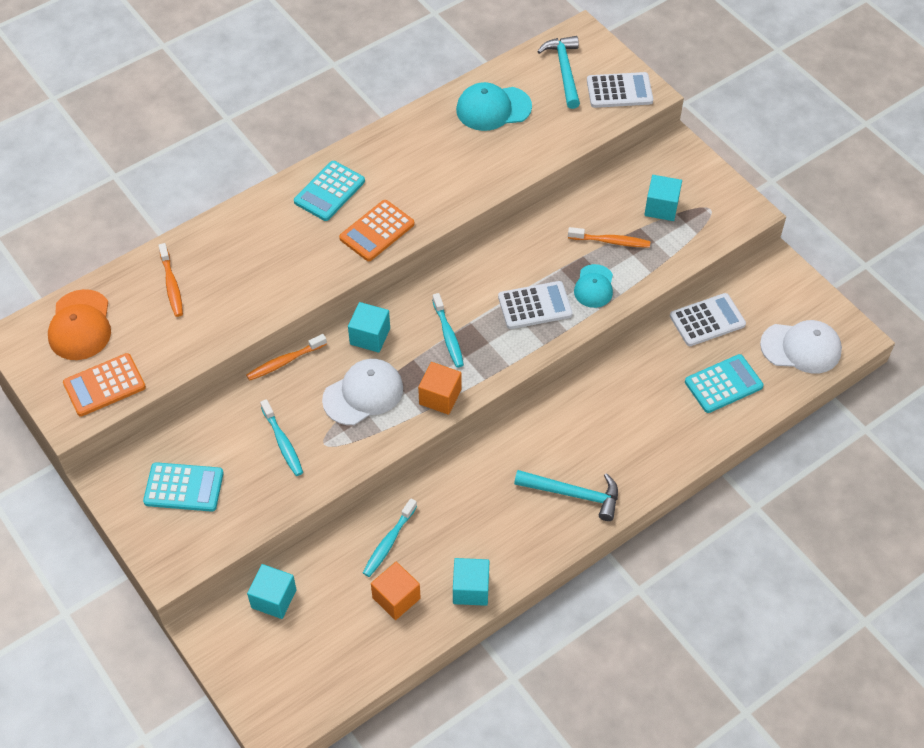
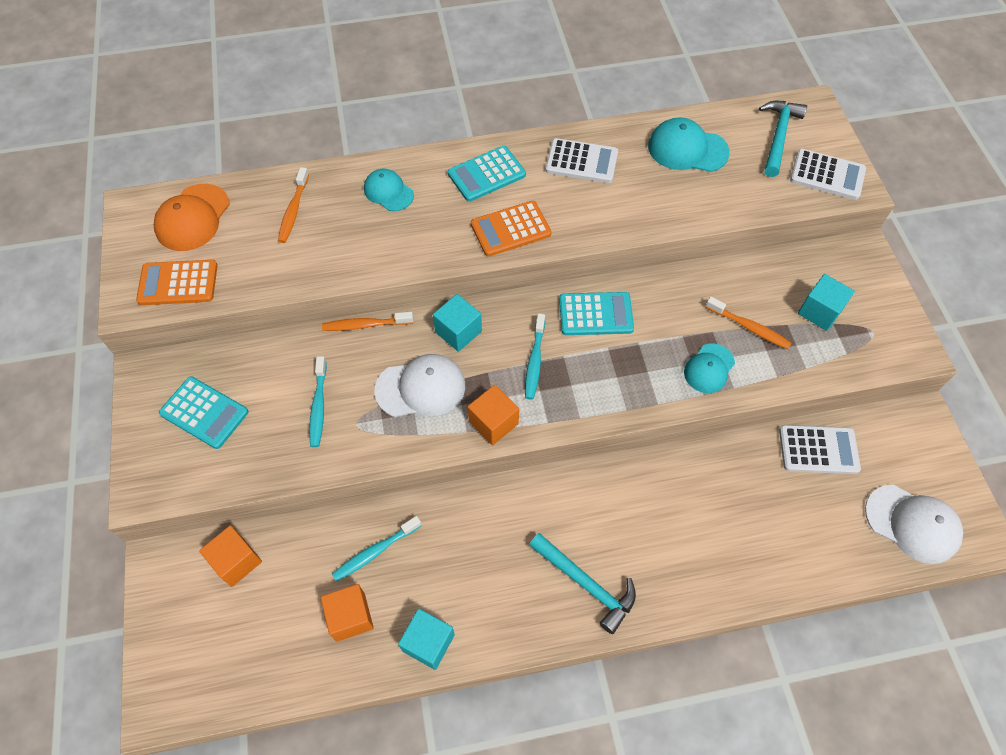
camera: 25 degrees right, 5 degrees up
turquoise cube [247,564,297,619] -> orange cube [199,525,262,587]
white calculator [498,281,573,329] -> white calculator moved to [546,138,618,183]
turquoise calculator [685,354,764,413] -> turquoise calculator moved to [559,292,634,335]
none -> turquoise cap [364,169,414,211]

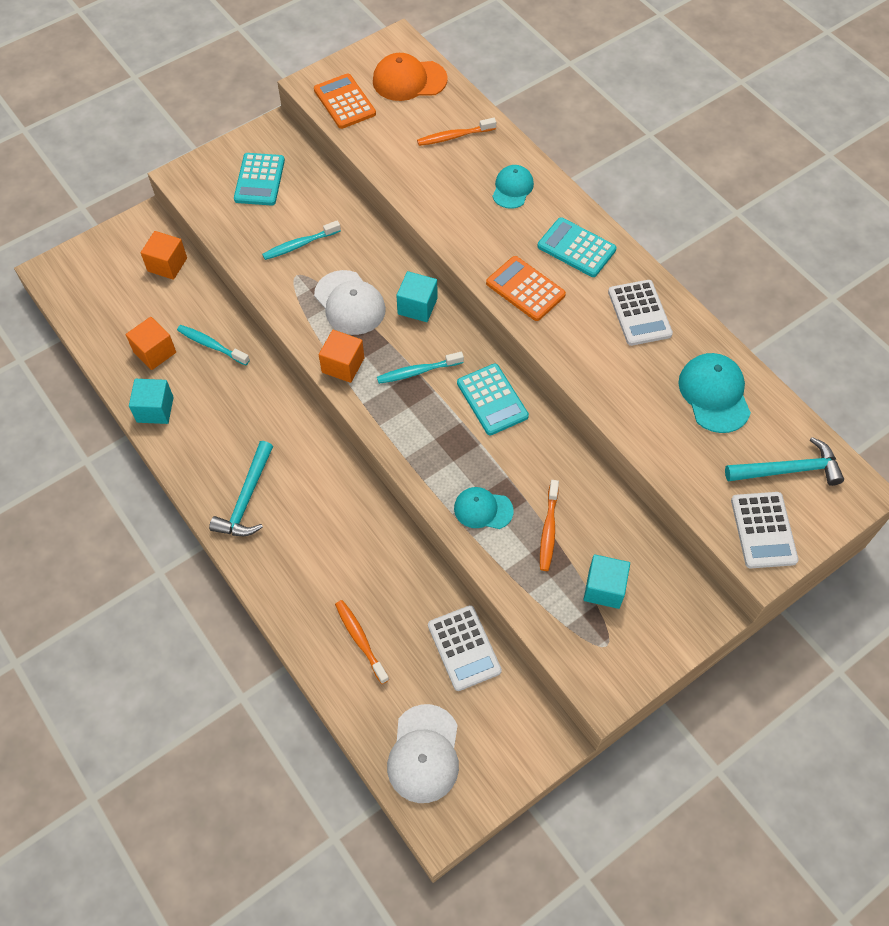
camera: 65 degrees right, 0 degrees up
orange toothbrush [322,312,414,331] -> orange toothbrush moved to [335,600,389,684]

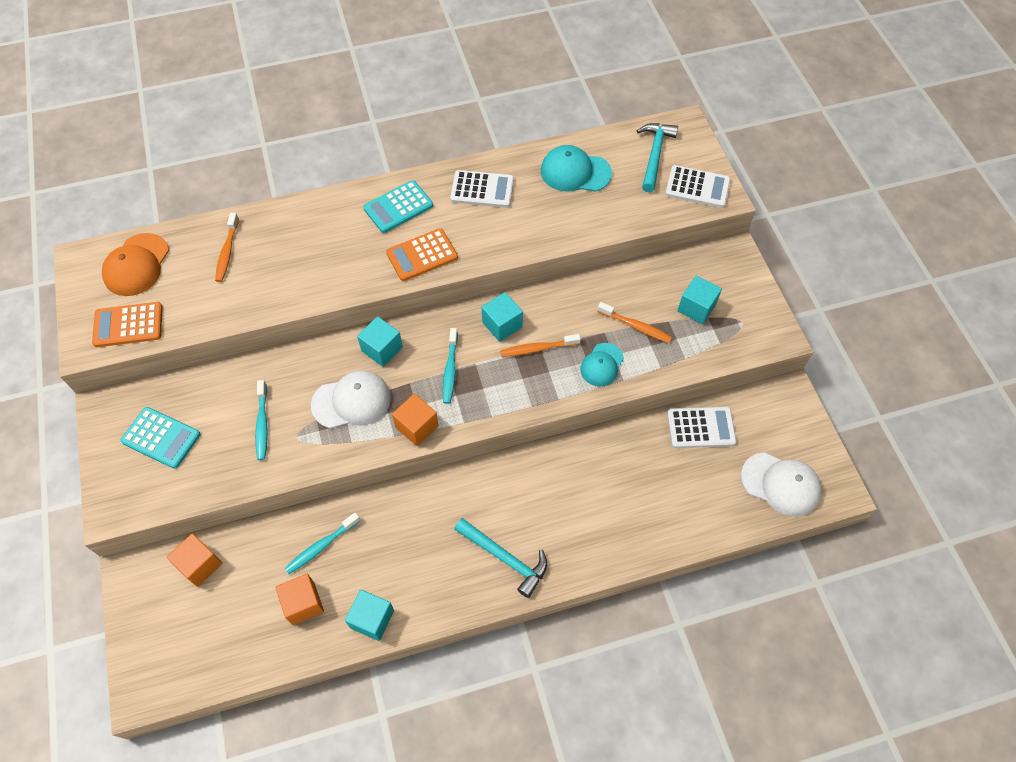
camera: 70 degrees left, 0 degrees up
orange toothbrush [335,600,389,684] -> orange toothbrush moved to [500,334,581,357]
turquoise calculator [457,363,529,435] -> turquoise cube [482,292,523,342]
turquoise cap [492,165,534,209] -> none

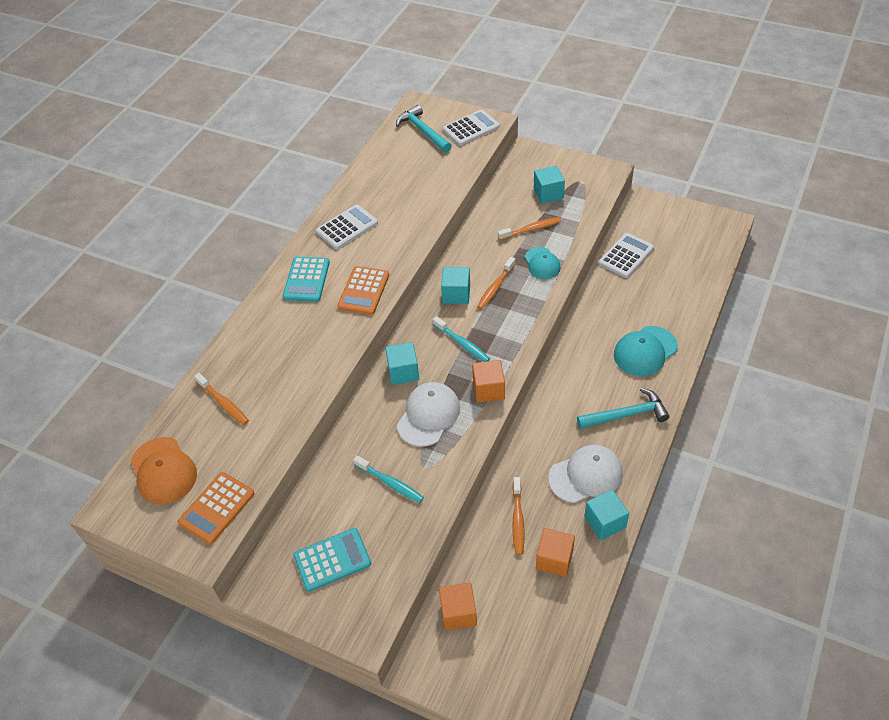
camera: 45 degrees left, 10 degrees down
turquoise toothbrush [285,512,360,574] -> orange toothbrush [512,477,524,555]
turquoise cap [541,145,612,192] -> turquoise cap moved to [614,326,678,376]
white cap [741,452,822,517] -> white cap moved to [548,445,623,503]

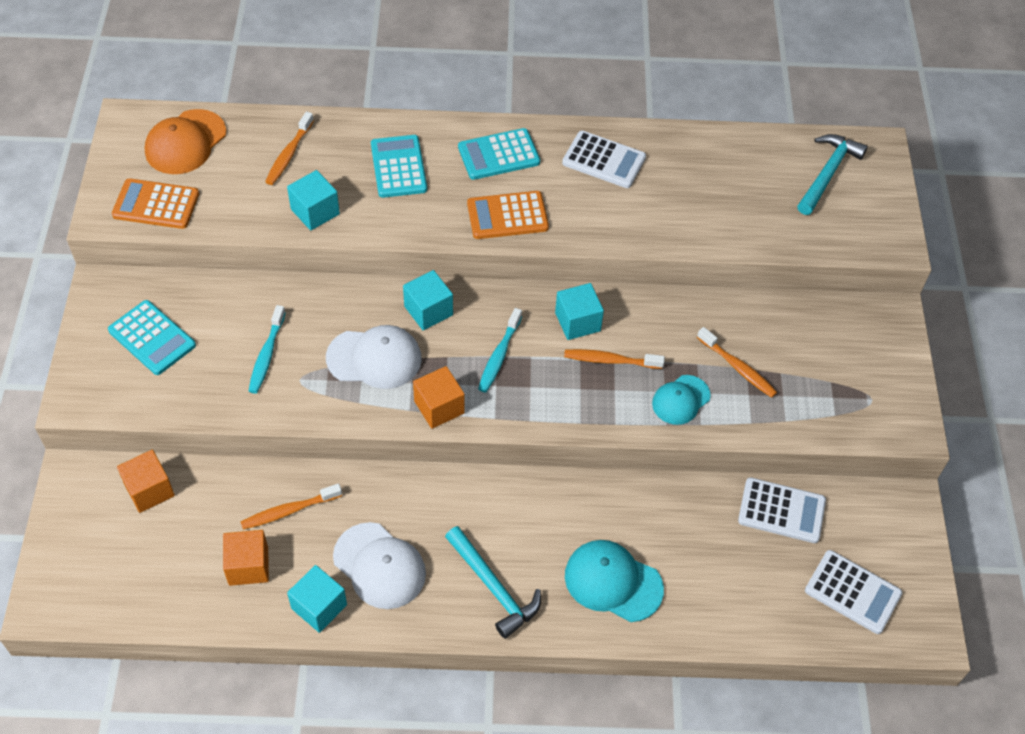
camera: 60 degrees right, 5 degrees up
white calculator [443,109,500,146] -> white calculator moved to [805,550,902,634]
turquoise cube [534,166,565,204] -> turquoise cube moved to [287,170,340,231]
none -> turquoise calculator [371,135,427,198]

